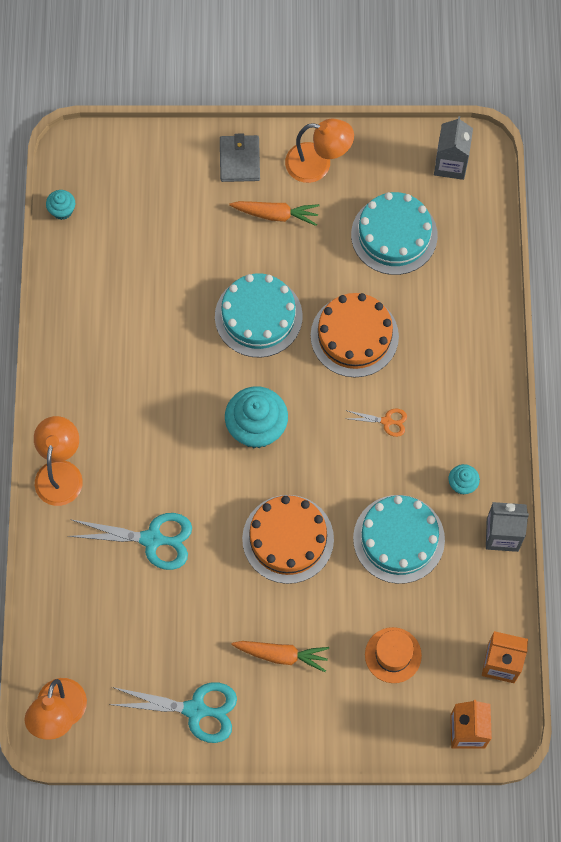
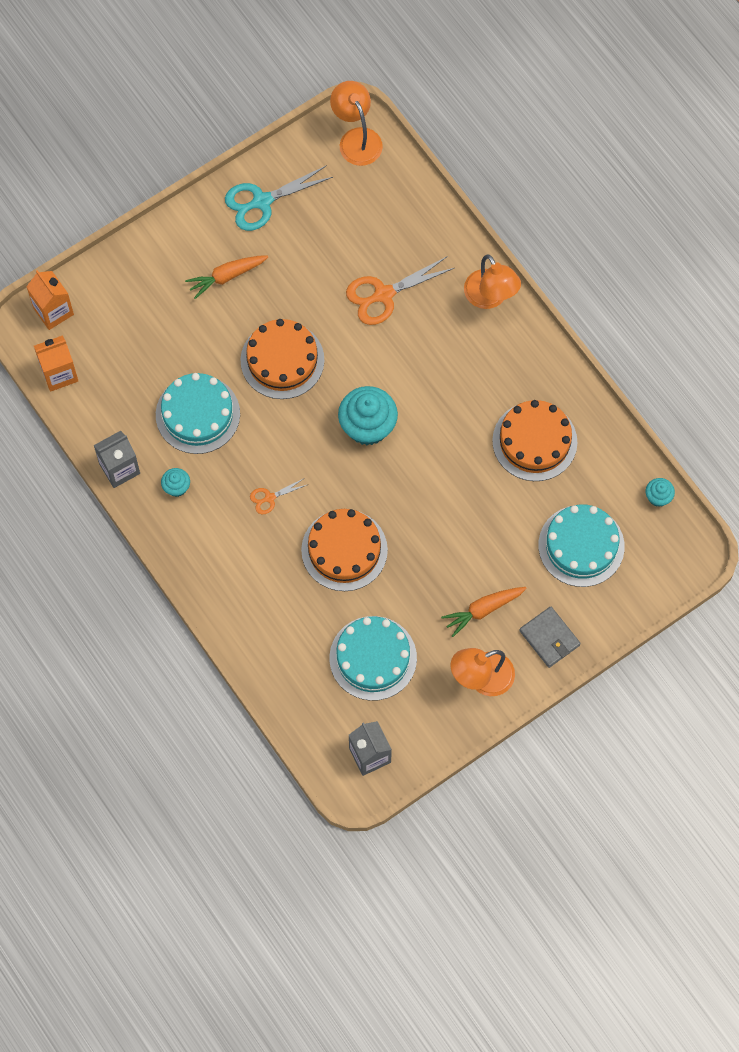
camera: 145 degrees right, 0 degrees up
turquoise scissors [68,513,192,570] -> orange scissors [346,256,454,325]
turquoise cake [215,273,303,358] -> turquoise cake moved to [538,504,625,587]
orange hat [365,627,422,683] -> none
none -> orange cake [492,400,577,481]

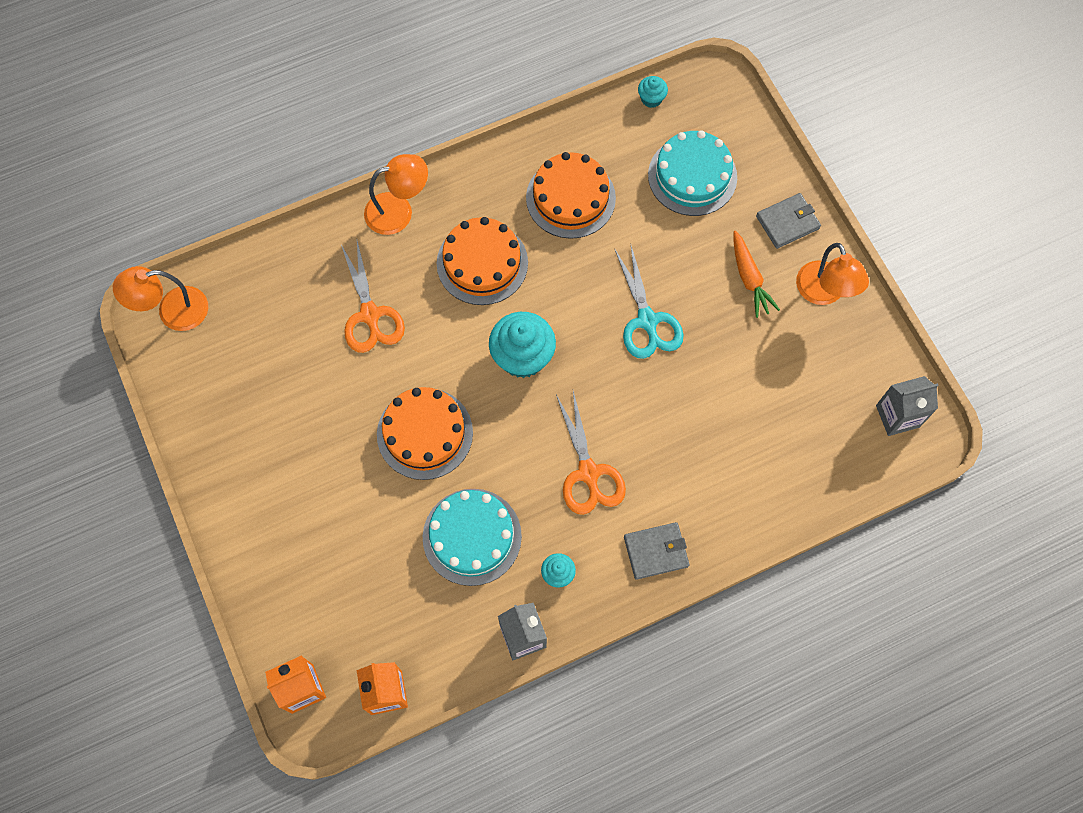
camera: 80 degrees left, 0 degrees up
orange carrot [185,255,268,299] -> none
turquoise scissors [225,165,333,231] -> turquoise scissors moved to [614,246,684,359]
orange scissors [250,479,307,514] -> orange scissors [556,391,626,515], size x1.94
orange cake [301,509,388,591] -> orange cake moved to [437,217,528,305]
turquoise cake [329,616,417,701] -> none
none -> grey wallet [624,522,690,580]

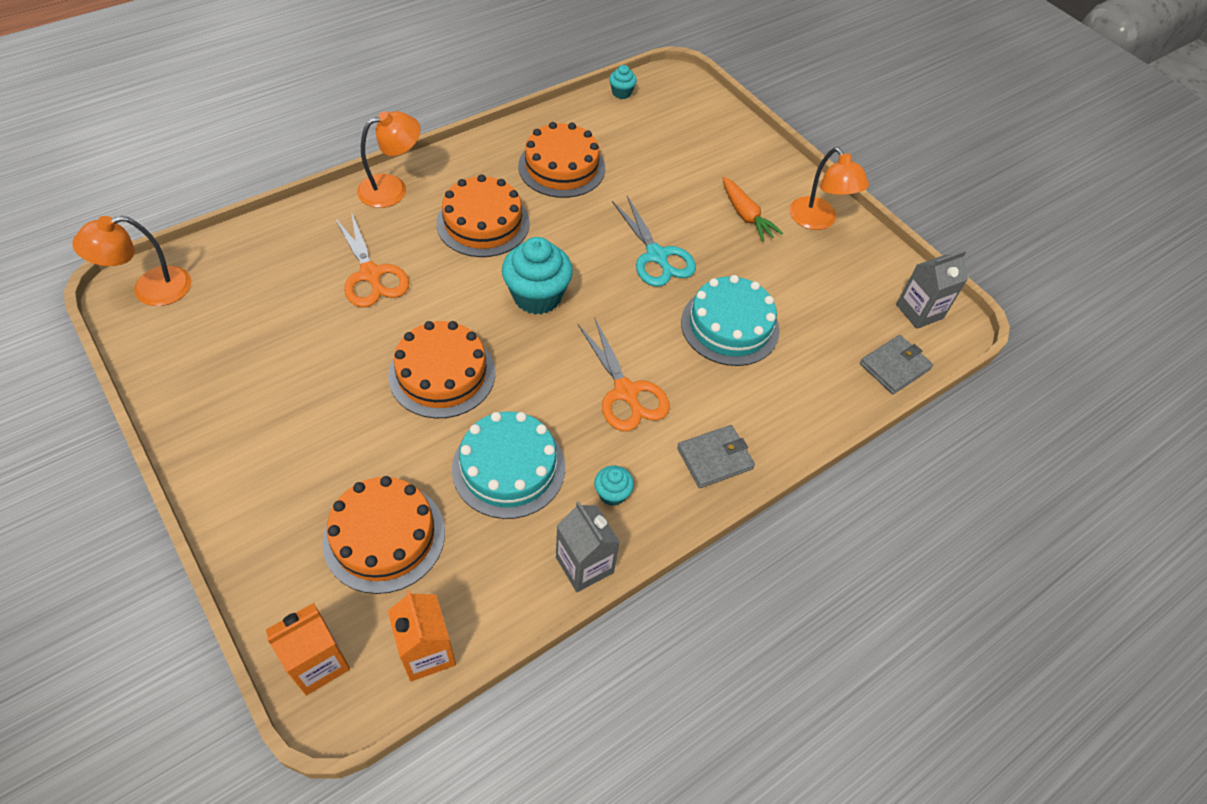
camera: 15 degrees left, 15 degrees down
turquoise cake [648,130,737,216] -> turquoise cake moved to [681,275,780,366]
grey wallet [756,193,821,249] -> grey wallet moved to [860,335,933,394]
none -> orange cake [322,476,445,594]

